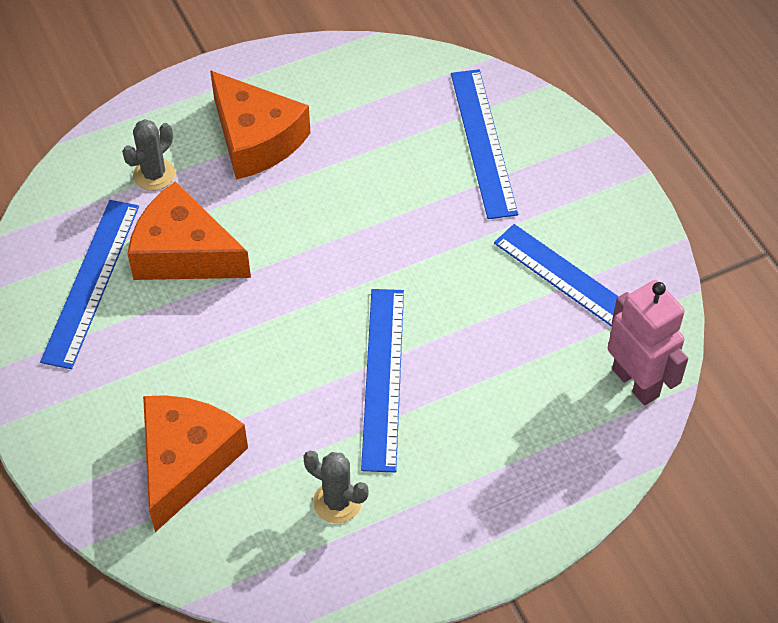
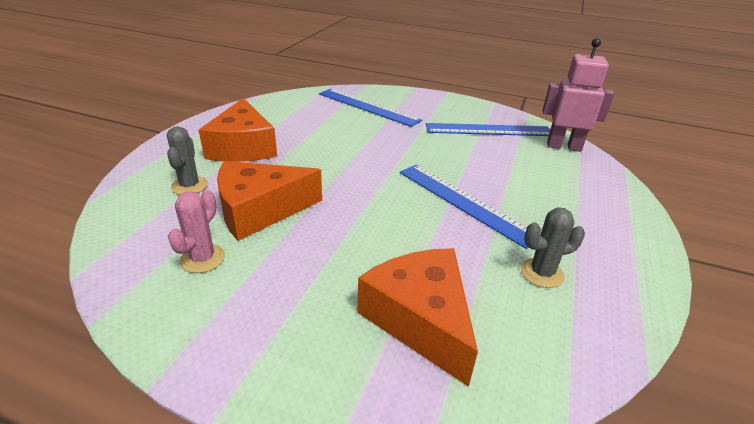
camera: 45 degrees left, 20 degrees down
blue ruler [40,200,139,369] -> pink cactus [168,190,225,273]
orange cheese [210,70,310,180] -> orange cheese turned 75 degrees clockwise [199,98,277,162]

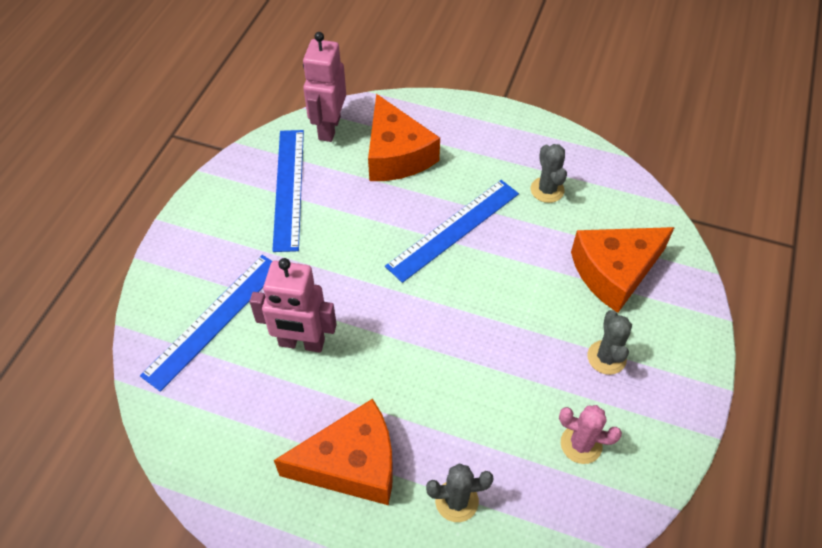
camera: 90 degrees left, 20 degrees up
orange cheese [217,161,322,241] -> orange cheese moved to [368,94,440,181]
none -> pink robot [250,258,337,352]
none -> grey cactus [587,310,632,375]

